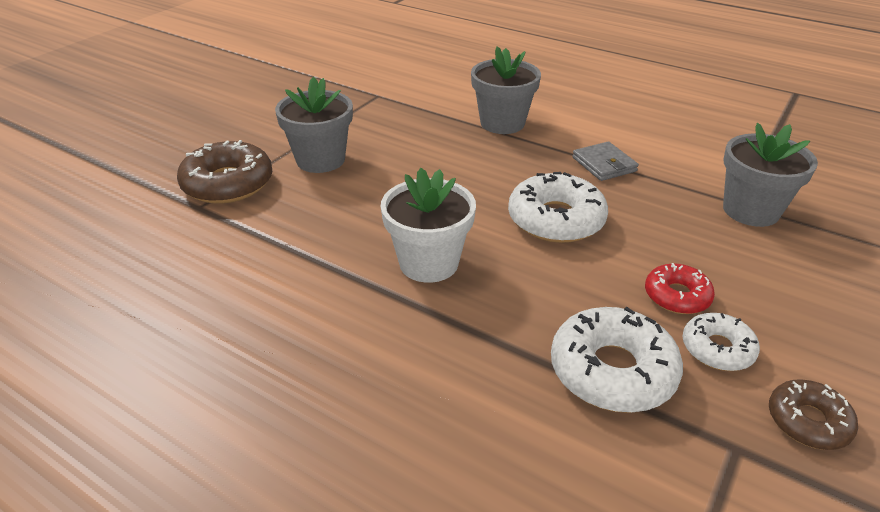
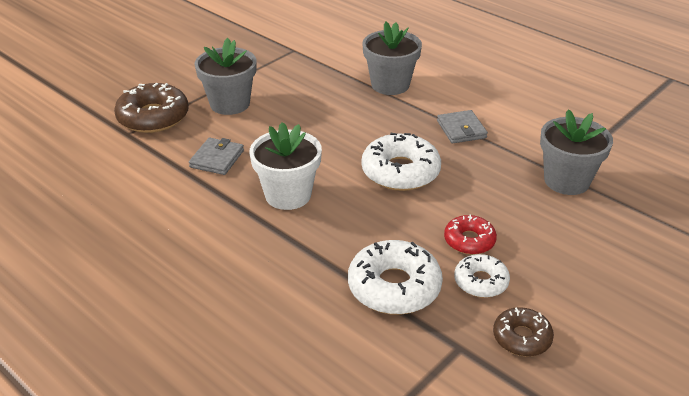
camera: 10 degrees right, 0 degrees up
none -> grey wallet [189,138,244,175]

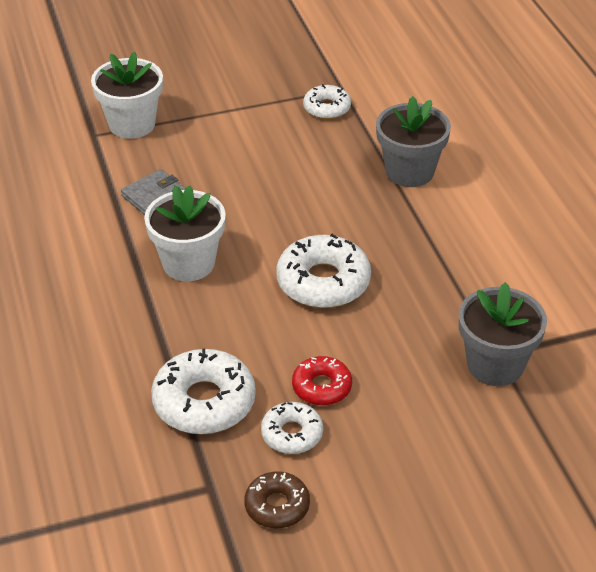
camera: 30 degrees right, 5 degrees up
brown donut [114,83,189,133] -> white flower pot [91,52,163,139]
grey flower pot [195,38,257,115] -> none
grey wallet [437,110,488,143] -> none
none -> white donut [303,84,351,119]

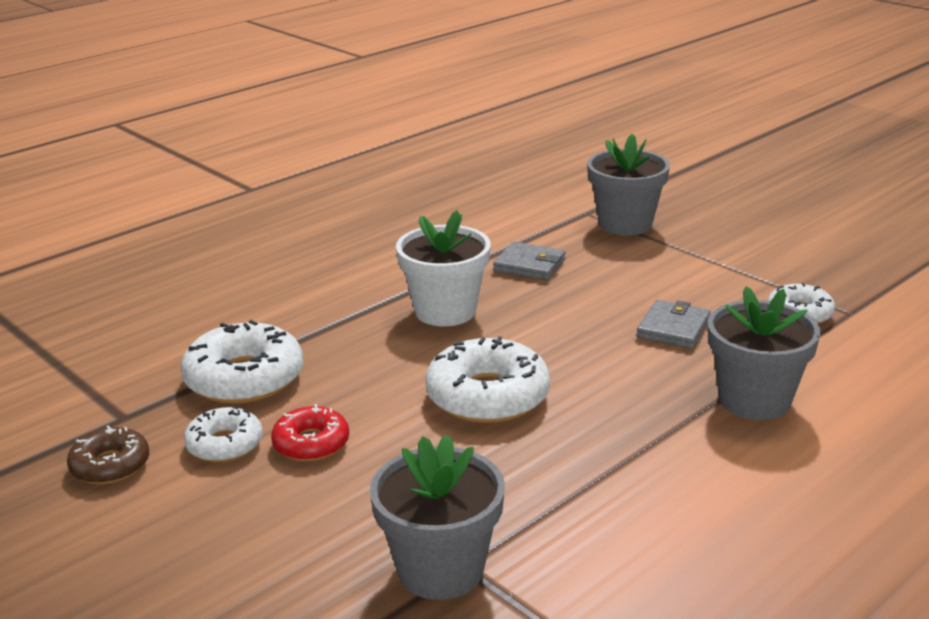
camera: 65 degrees right, 15 degrees down
white flower pot [91,52,163,139] -> grey flower pot [587,134,670,235]
none -> grey wallet [637,300,711,349]

